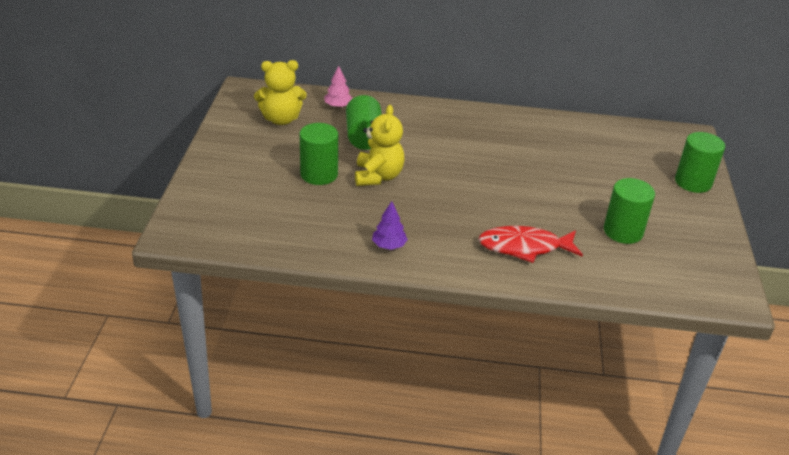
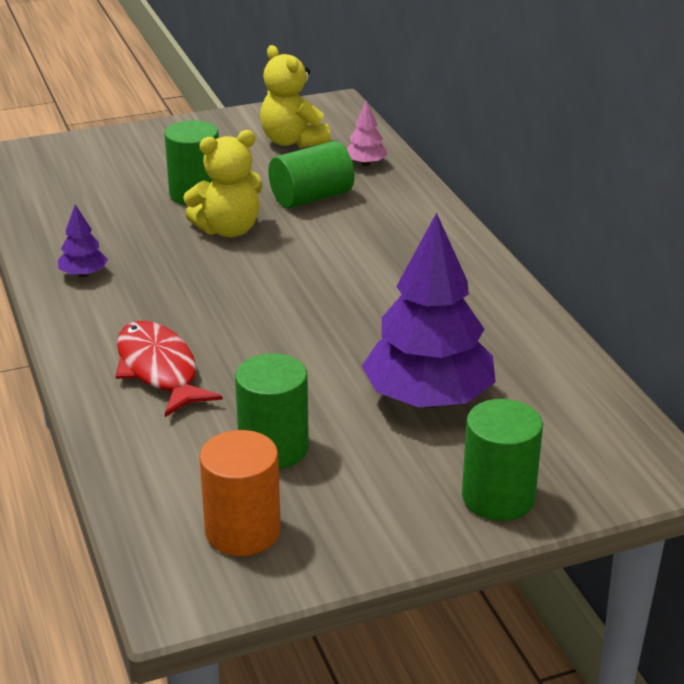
camera: 65 degrees right, 5 degrees down
none -> orange cylinder [199,430,281,556]
none -> purple tree [361,213,496,408]

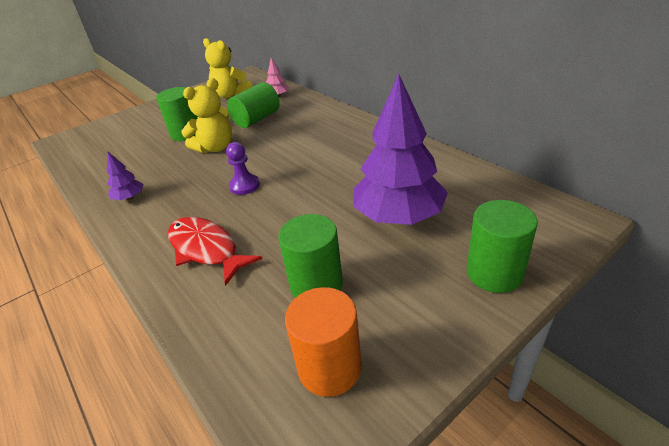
camera: 15 degrees left, 5 degrees up
none -> purple pawn [226,142,260,195]

